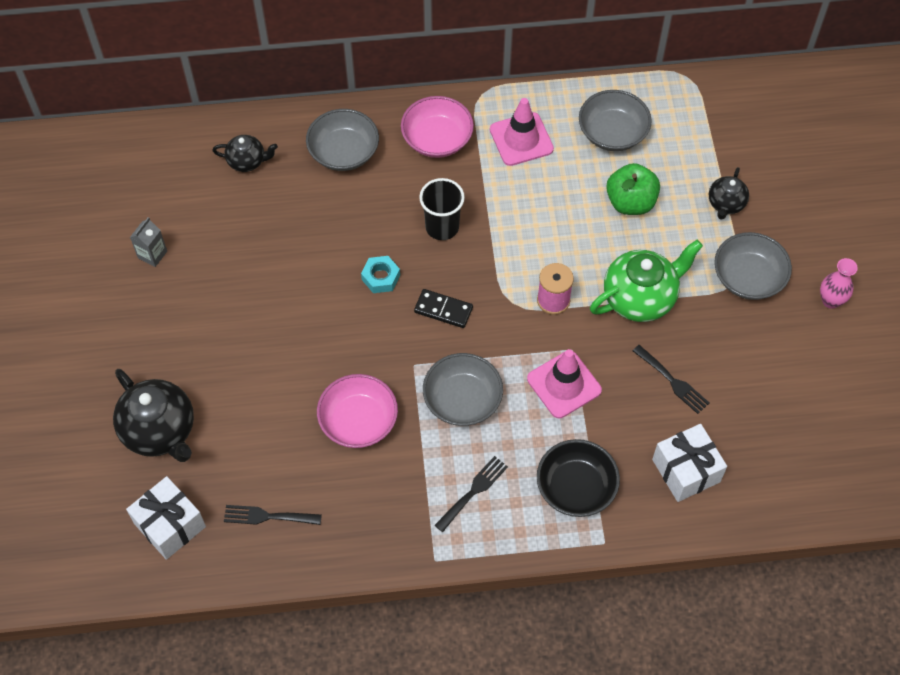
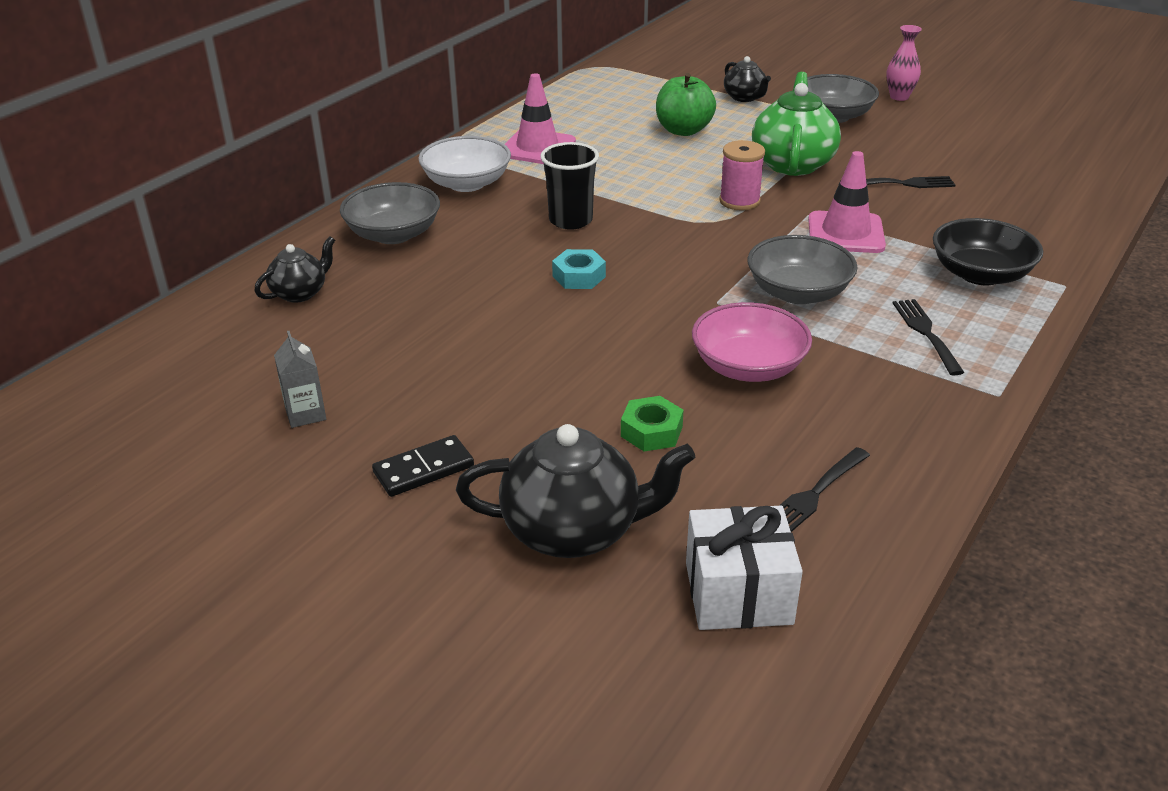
camera: 50 degrees left, 25 degrees down
pink bowl [401,96,474,158] -> white bowl [418,136,511,192]
black domino [414,289,473,328] -> black domino moved to [372,435,474,497]
grey bowl [579,90,652,151] -> none
white gift [652,424,727,502] -> none
none -> green nut [621,396,684,452]

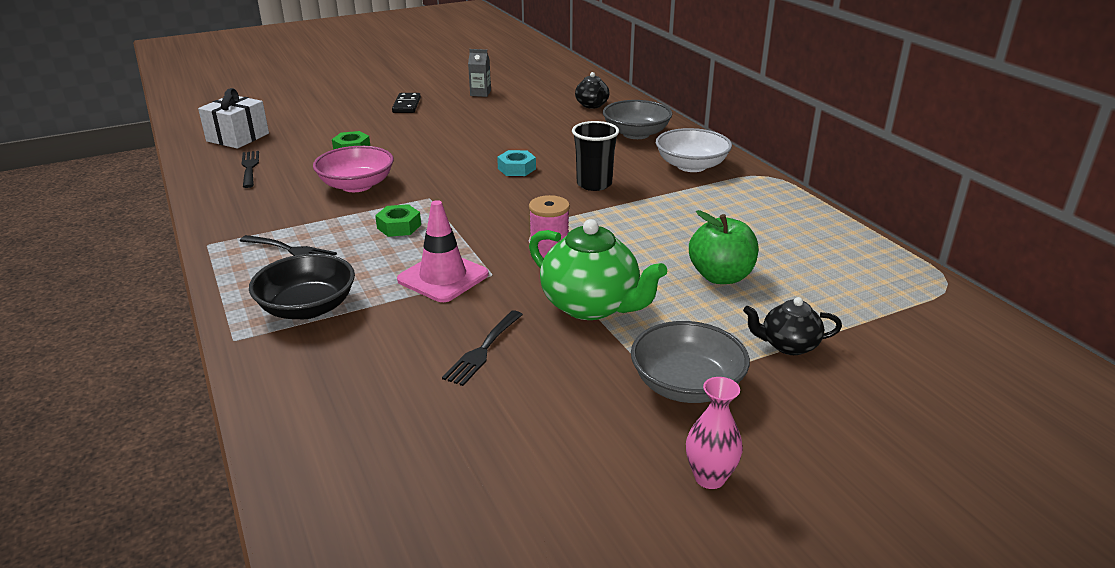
camera: 120 degrees right, 5 degrees down
black teapot [456,424,695,558] -> none
pink traffic cone [505,73,576,164] -> none
grey bowl [748,235,857,304] -> green nut [375,204,421,237]

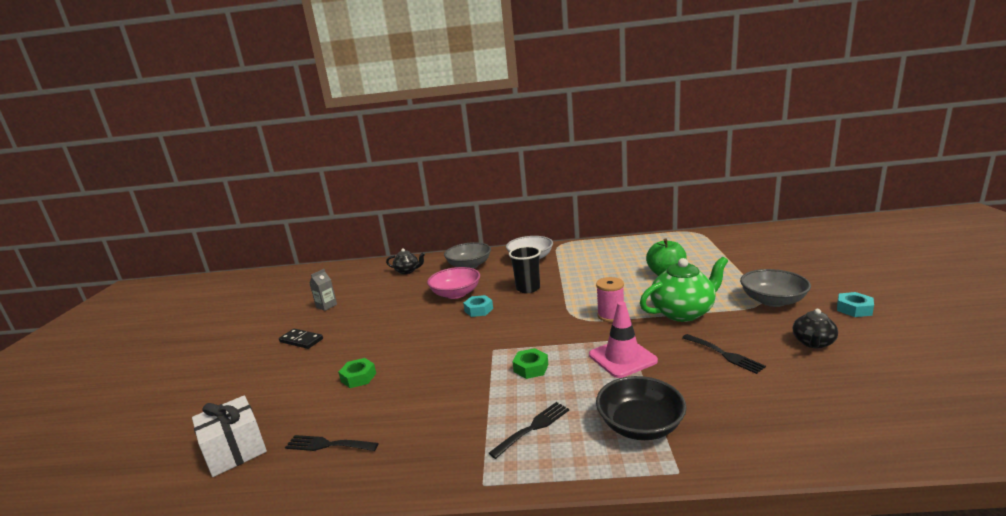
camera: 60 degrees left, 10 degrees down
pink bowl [313,146,394,192] -> pink bowl moved to [427,267,480,299]
pink vase [686,377,743,489] -> turquoise nut [837,292,874,317]
black teapot [743,297,842,355] -> black teapot moved to [793,309,838,348]

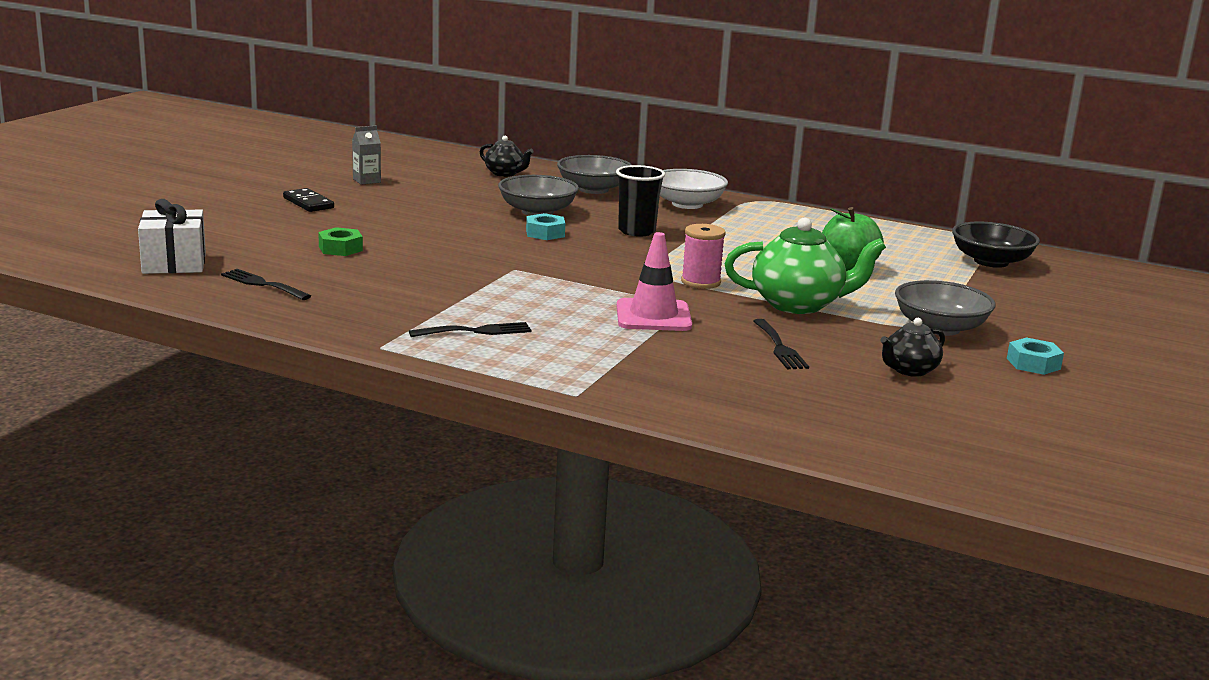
camera: 20 degrees right, 0 degrees up
pink bowl [427,267,480,299] -> grey bowl [498,175,579,216]
green nut [512,348,548,379] -> none
black bowl [596,376,687,440] -> black bowl moved to [952,222,1040,268]

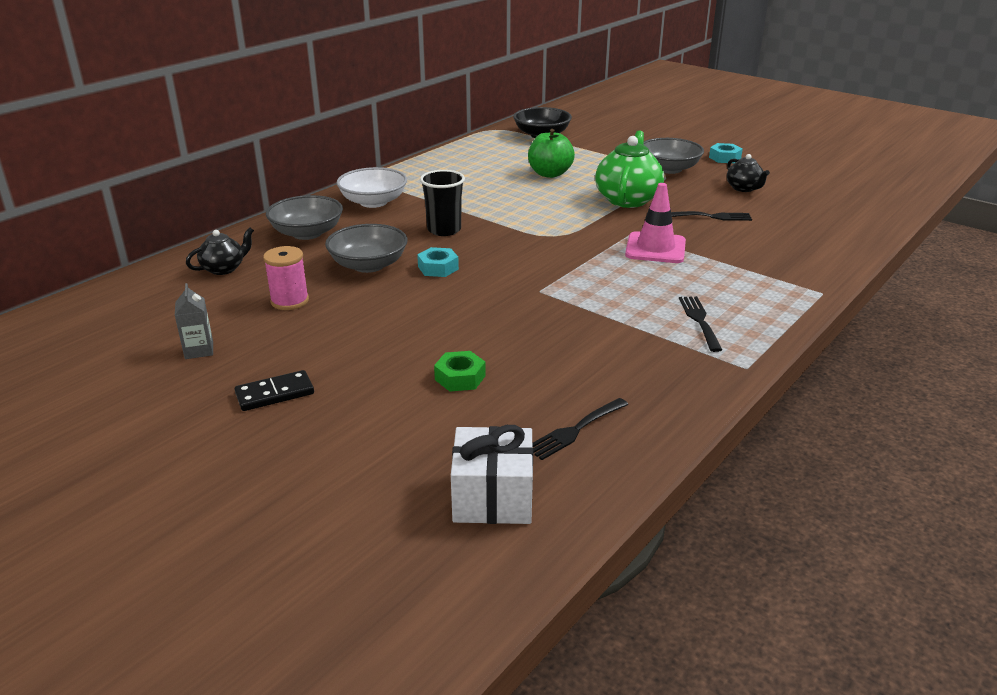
camera: 75 degrees left, 10 degrees up
pink spool [681,224,726,289] -> pink spool moved to [263,246,309,310]

